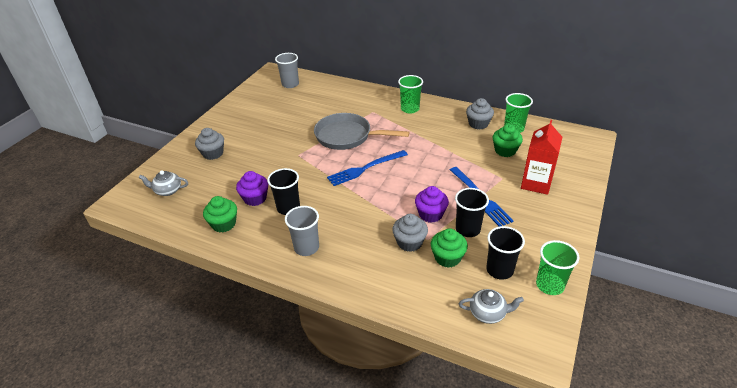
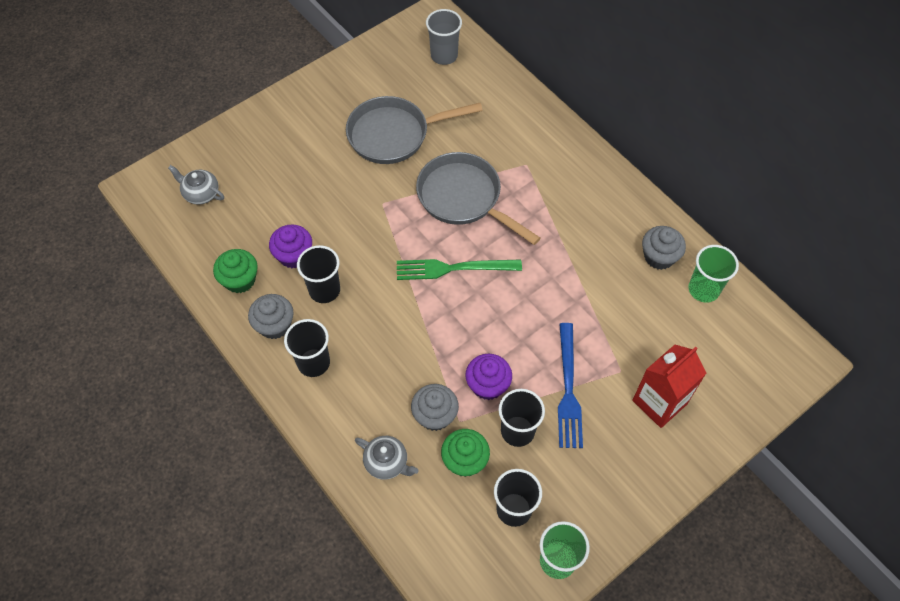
camera: 25 degrees right, 20 degrees up
grey cupcake [195,128,224,160] -> grey cupcake moved to [248,294,294,339]
grey cup [285,206,319,256] -> black cup [284,319,330,377]
blue fork [327,150,408,186] -> green fork [397,259,522,280]
green cup [398,75,423,114] -> none
grey teapot [459,289,524,324] -> grey teapot moved to [355,436,419,480]
green cupcake [493,124,523,157] -> none
none -> grey pan [346,96,483,164]

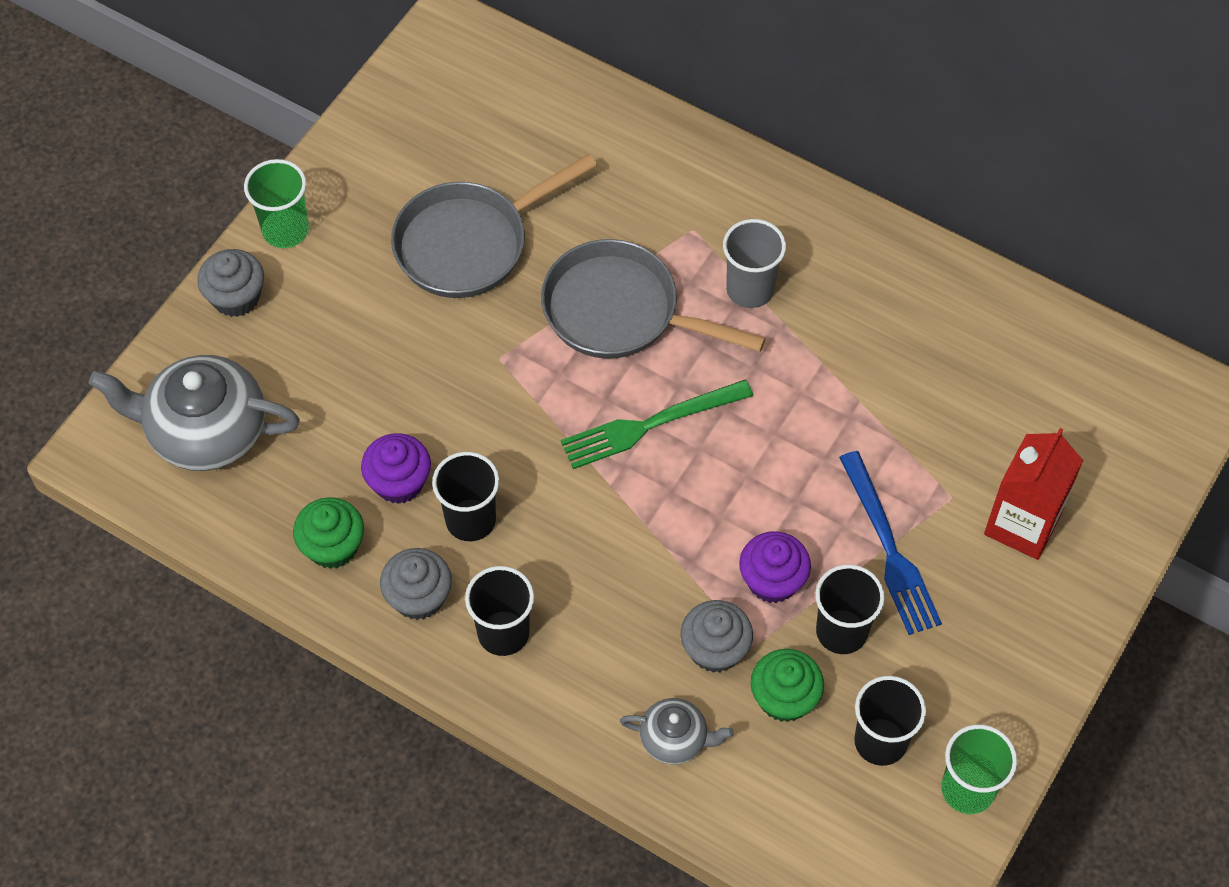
camera: 20 degrees left, 0 degrees up
grey teapot [168,165,224,205] -> grey teapot [89,355,300,471], size x1.94
grey cup [426,9,462,65] -> grey cup moved to [723,219,786,308]
grey cupcake [642,226,686,270] -> grey cupcake moved to [197,249,264,317]
green cup [689,245,739,303] -> green cup moved to [244,159,309,248]

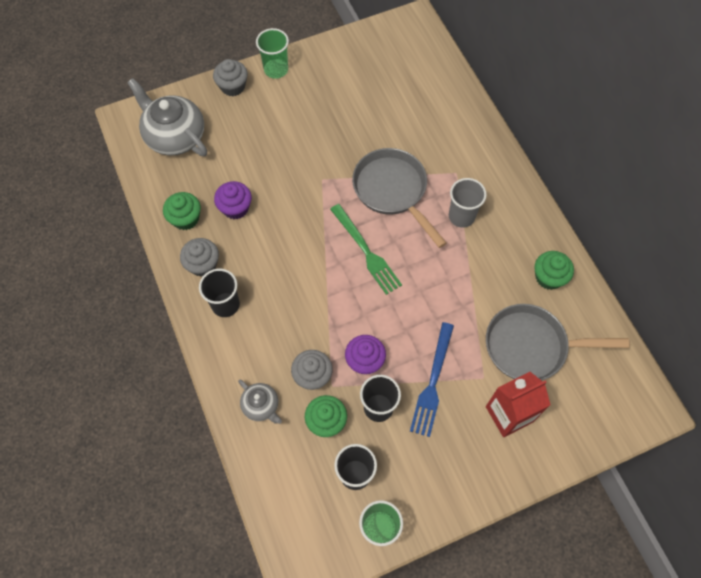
camera: 35 degrees right, 5 degrees up
grey pan [391,154,597,298] -> grey pan moved to [486,304,630,380]
black cup [432,452,499,541] -> none
green fork [561,380,753,469] -> green fork turned 135 degrees counterclockwise [330,204,402,295]
none -> green cupcake [535,251,574,290]

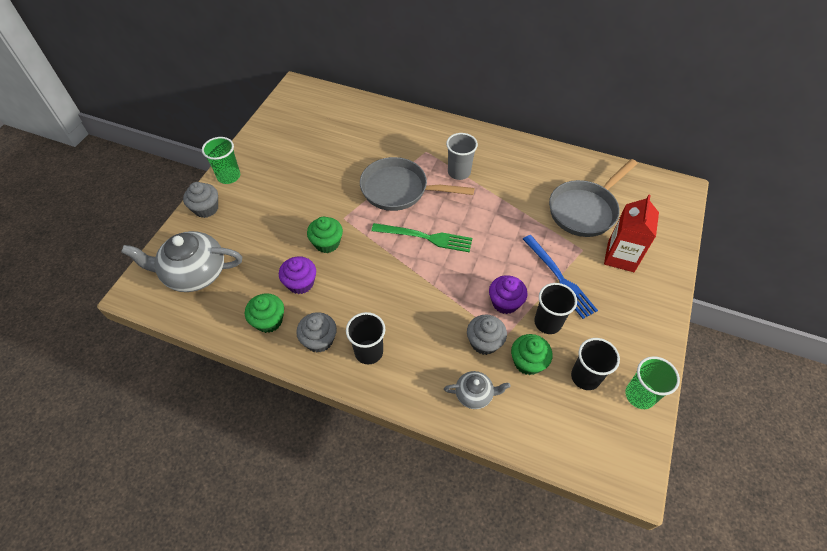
camera: 45 degrees left, 10 degrees down
green cupcake [535,251,574,290] -> green cupcake moved to [307,217,343,253]

